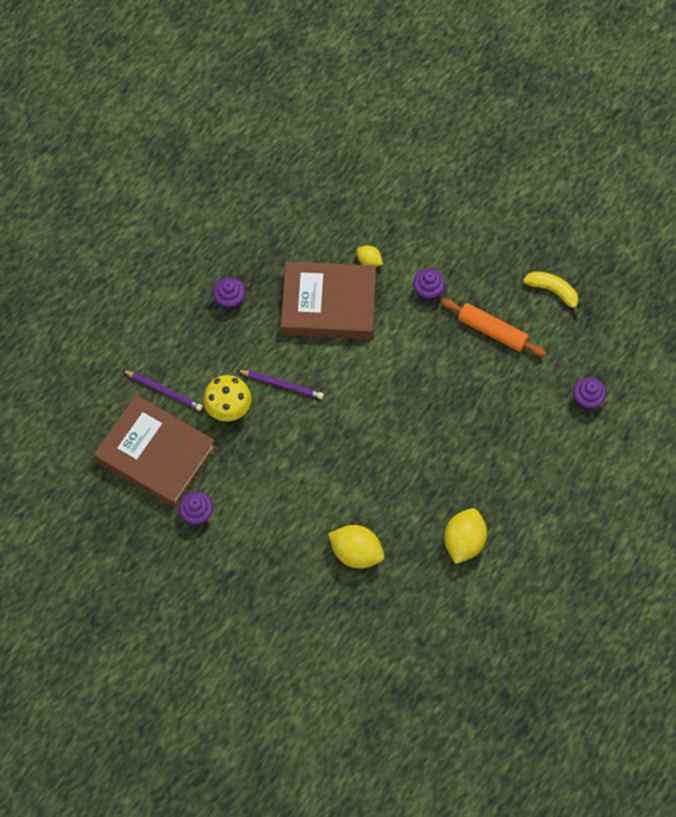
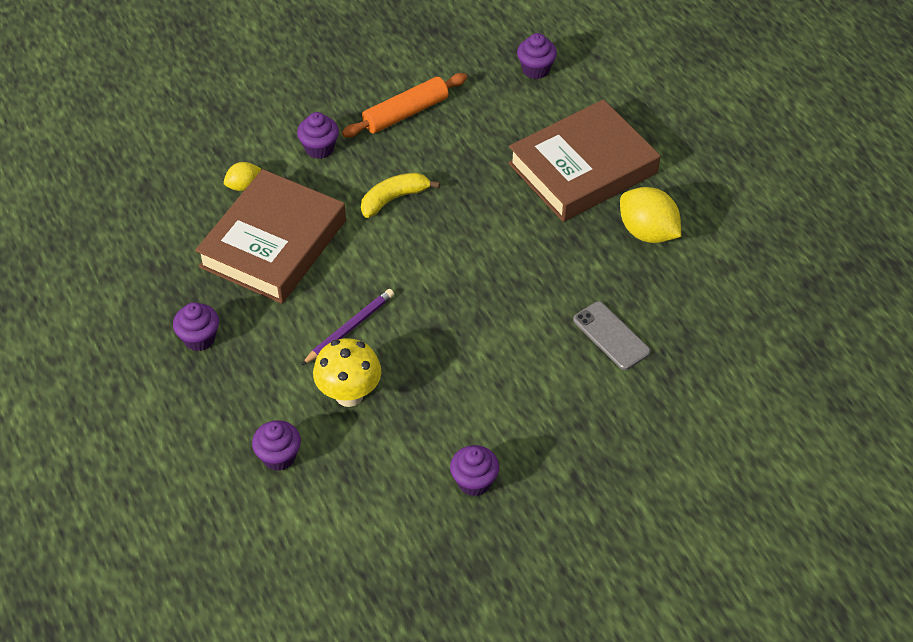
camera: 65 degrees left, 15 degrees down
brown book [94,395,216,508] -> brown book moved to [508,99,660,222]
purple pencil [123,370,203,411] -> purple cupcake [252,420,301,471]
yellow lemon [328,525,384,569] -> grey phone [573,301,651,370]
yellow banana [523,271,579,315] -> yellow banana moved to [361,172,440,218]

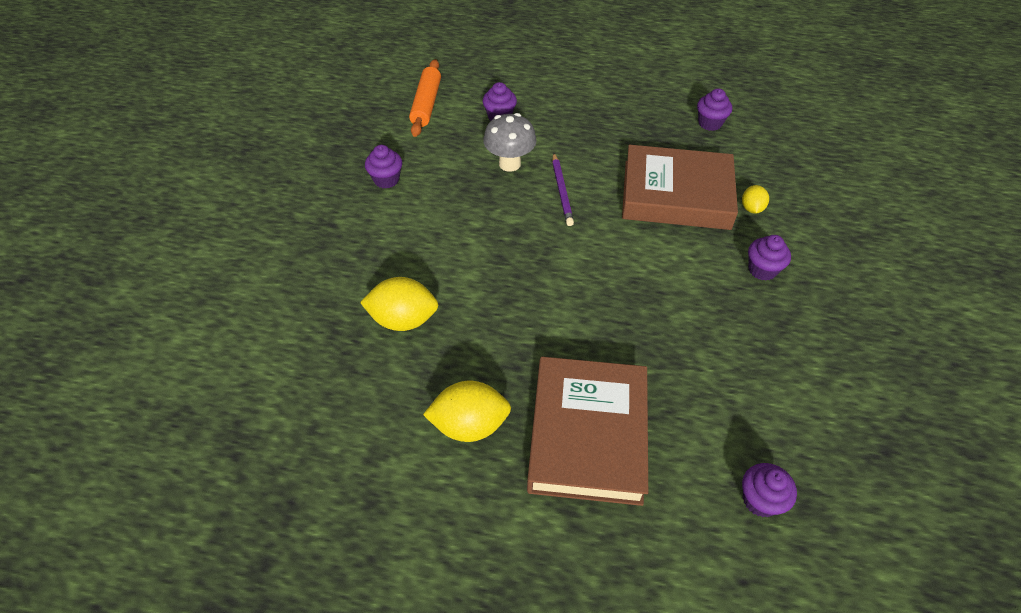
camera: 130 degrees right, 0 degrees up
purple cupcake [173,302,219,351] -> purple cupcake moved to [697,88,732,131]
brown book [195,169,346,304] -> brown book turned 60 degrees counterclockwise [622,145,738,230]
yellow mushroom [313,338,381,407] -> grey mushroom [483,113,536,172]
orange rolling pin [342,73,467,137] -> orange rolling pin moved to [409,59,441,137]
yellow banana [361,172,440,218] -> none
grey phone [573,301,651,370] -> yellow lemon [360,277,439,331]

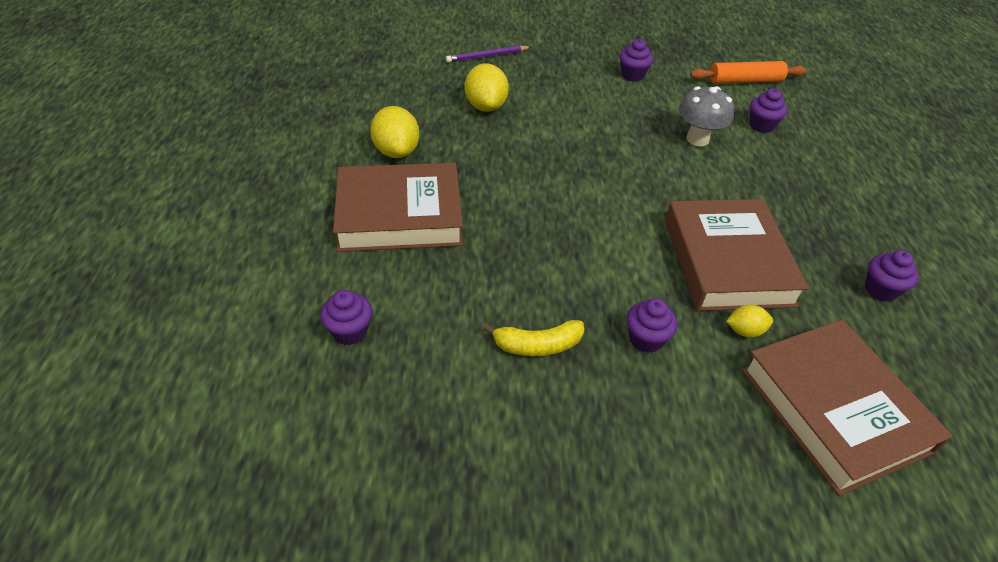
camera: 75 degrees right, 5 degrees down
purple pencil [552,153,574,226] -> purple pencil moved to [446,45,531,63]
none -> yellow banana [483,320,584,356]
none -> brown book [742,319,953,496]

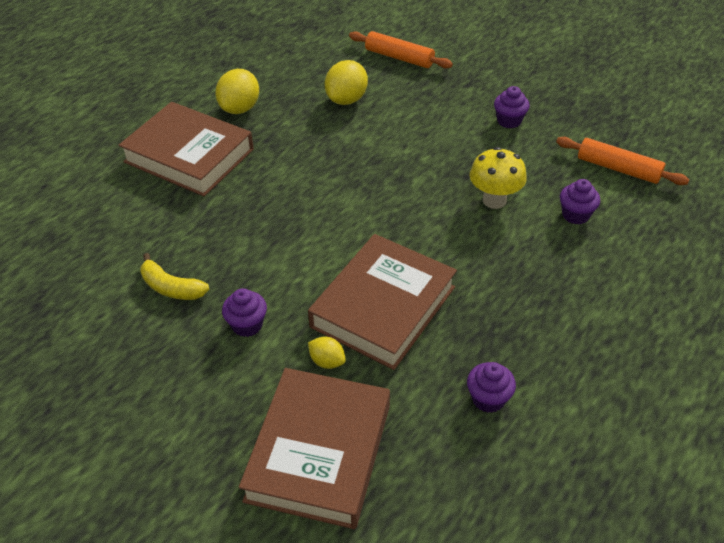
camera: 40 degrees right, 0 degrees up
purple cupcake [320,290,372,345] -> none
purple pencil [446,45,531,63] -> orange rolling pin [349,31,453,69]
grey mushroom [679,86,734,146] -> yellow mushroom [470,147,527,209]

